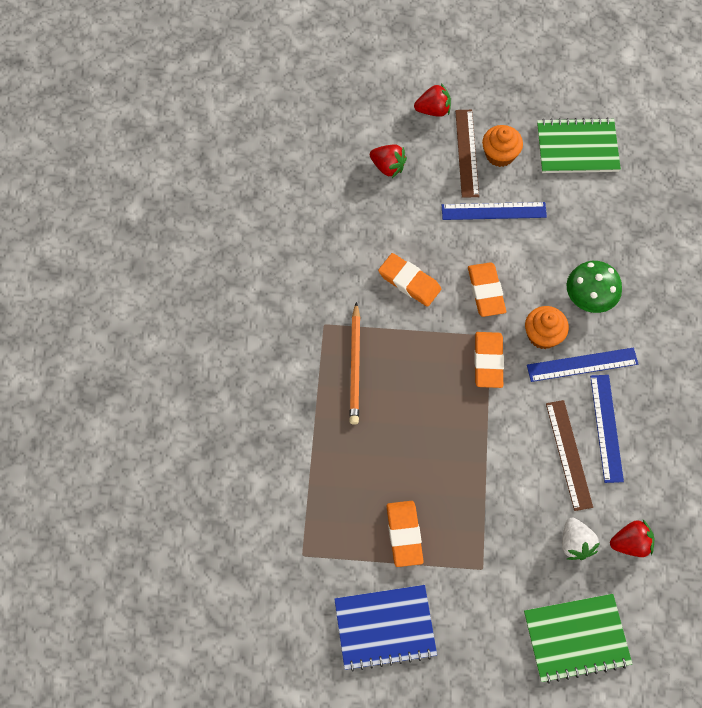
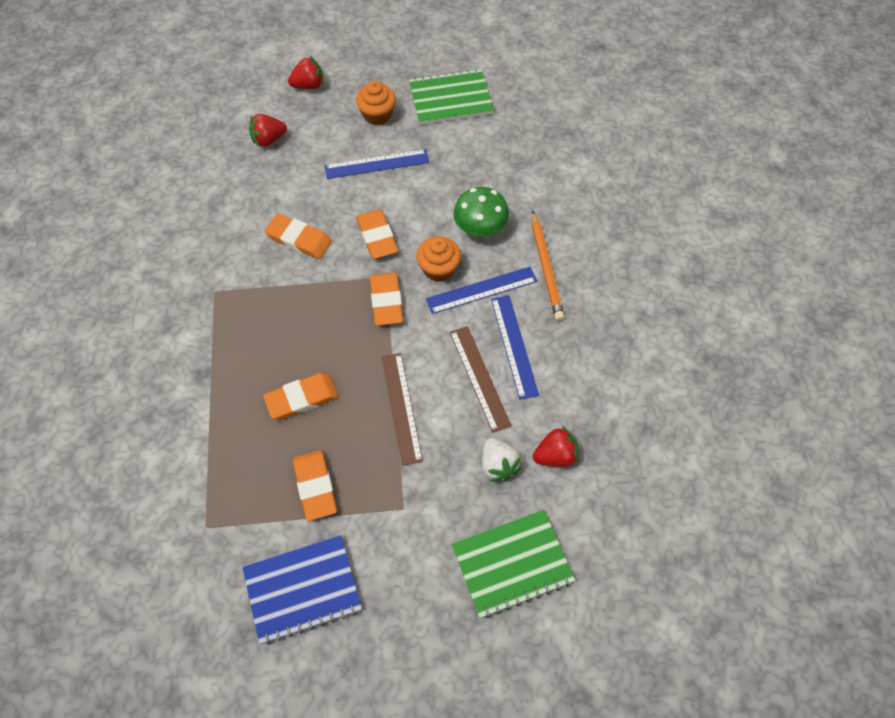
camera: 10 degrees left, 5 degrees down
orange pencil [349,302,360,425] -> orange pencil moved to [532,210,564,321]
red strawberry [370,144,407,178] -> red strawberry turned 135 degrees clockwise [249,114,287,147]
brown ruler [455,110,479,198] -> brown ruler moved to [382,353,423,466]
none -> orange eraser [263,373,339,420]

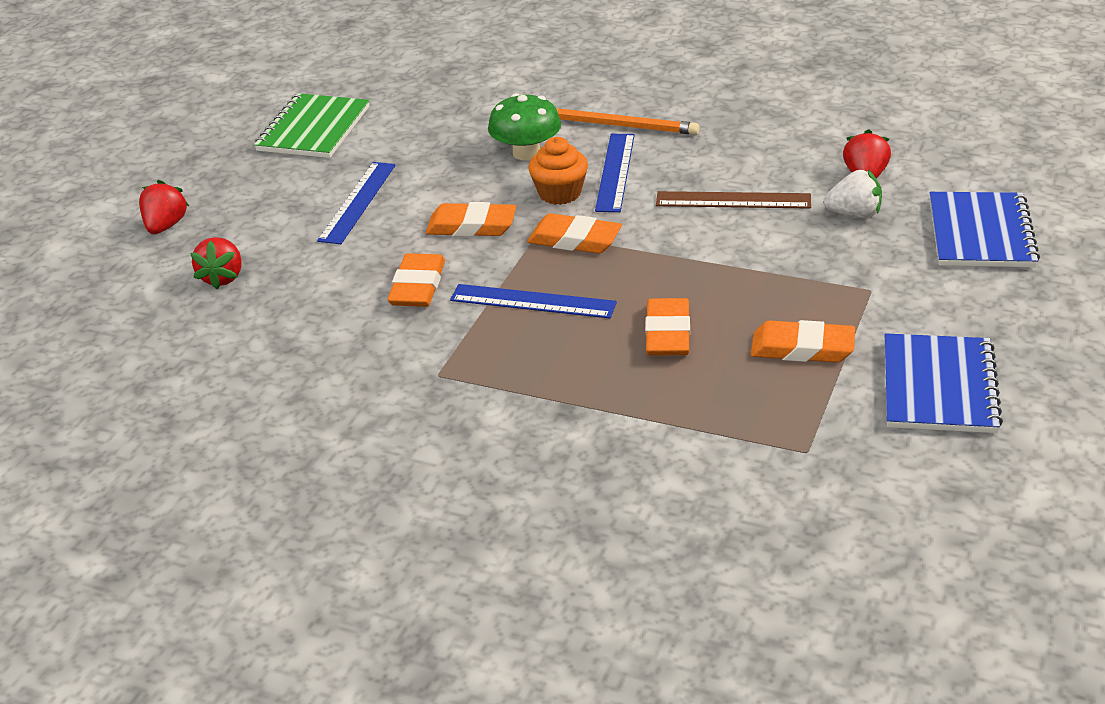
camera: 60 degrees left, 25 degrees down
orange eraser [265,213,332,259] -> orange eraser turned 45 degrees counterclockwise [387,253,445,307]
orange cupcake [356,81,396,125] -> none
brown ruler [382,353,423,466] -> none
green notebook [452,510,575,618] -> blue notebook [930,192,1040,267]
blue ruler [491,295,539,400] -> blue ruler moved to [450,284,617,318]

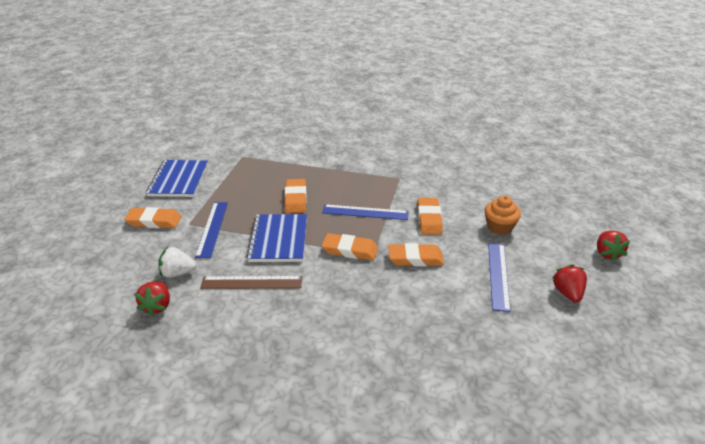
camera: 170 degrees right, 0 degrees up
red strawberry [190,237,242,289] -> red strawberry moved to [552,264,587,303]
green notebook [254,93,369,158] -> none
green mushroom [488,93,561,160] -> none
orange cupcake [528,137,588,205] -> orange cupcake moved to [485,195,521,235]
orange pencil [556,108,699,135] -> none
blue ruler [595,134,635,212] -> blue ruler moved to [195,202,228,258]
orange eraser [751,320,855,362] -> orange eraser moved to [124,207,182,228]
blue notebook [930,192,1040,267] -> blue notebook moved to [246,214,307,262]

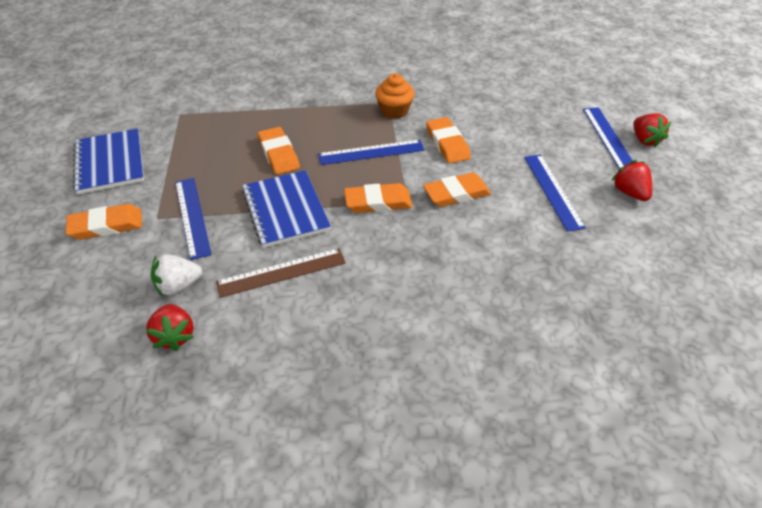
camera: 20 degrees left, 10 degrees up
orange cupcake [485,195,521,235] -> orange cupcake moved to [375,73,414,119]
none -> blue ruler [583,107,633,169]

